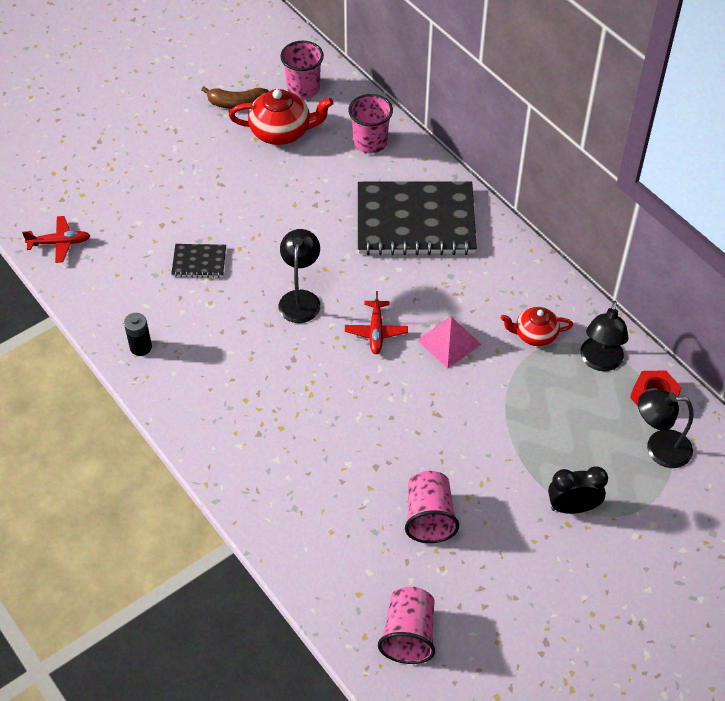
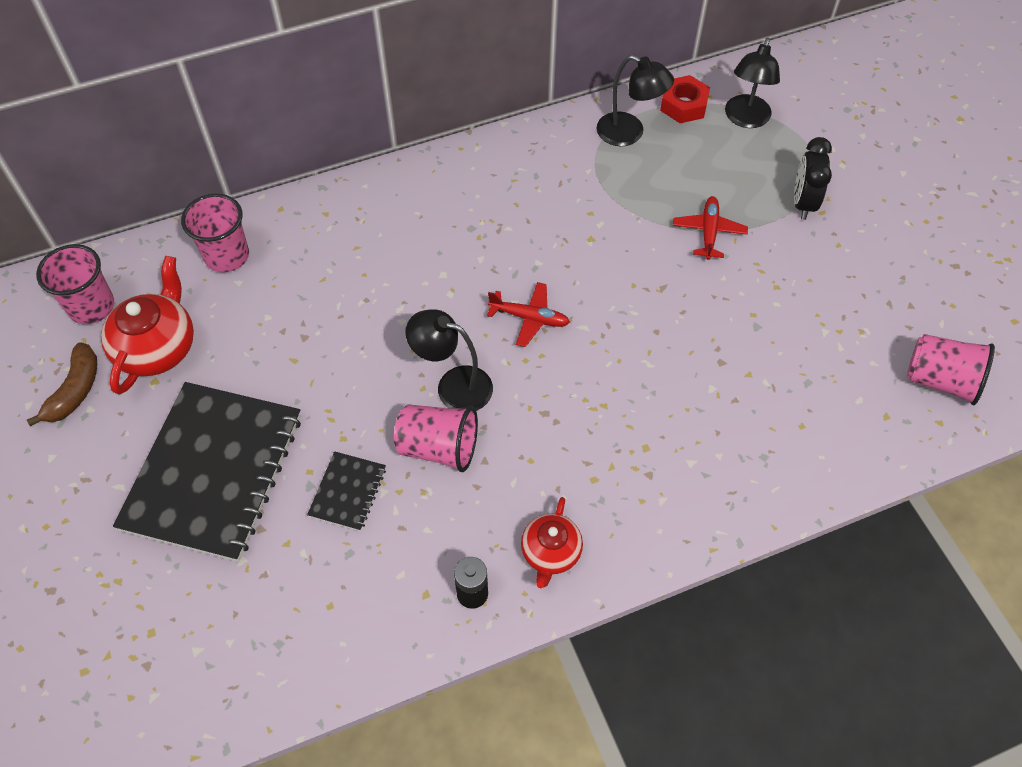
camera: 75 degrees left, 5 degrees up
red plane [22,216,90,263] -> red plane moved to [673,196,748,260]
black notebook [358,181,477,255] -> black notebook moved to [113,382,301,562]
pink cup [405,471,459,543] -> pink cup moved to [394,404,478,472]
pink pyramid [417,317,482,369] -> none
red teapot [501,307,573,346] -> red teapot moved to [521,497,583,588]

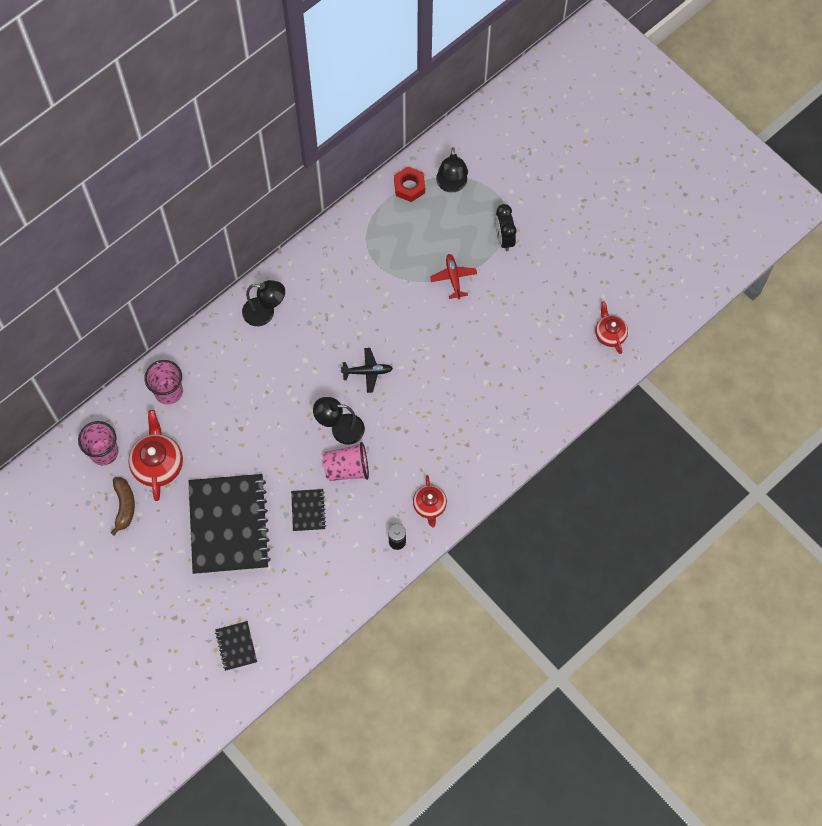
camera: 20 degrees left, 10 degrees up
red plane [487,282,570,347] -> black plane [341,348,393,393]
black lamp [597,55,674,146] -> black lamp moved to [242,280,285,326]
pink cup [907,334,995,405] -> red teapot [595,301,628,354]
none -> black notebook [215,621,257,671]

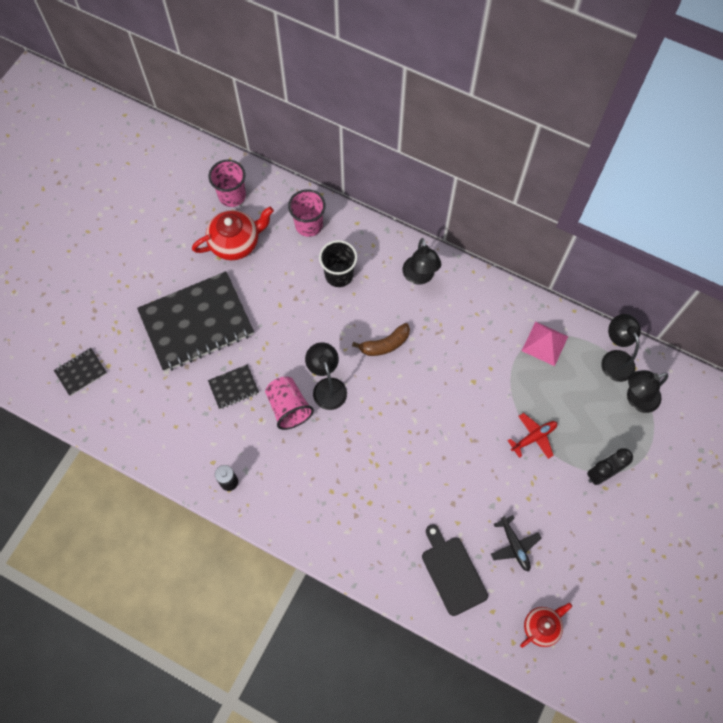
camera: 70 degrees right, 0 degrees up
brown banana [111,477,135,536] -> brown banana moved to [352,323,410,356]
black plane [341,348,393,393] -> black plane moved to [491,515,541,571]
red nut [394,167,425,202] -> black lamp [601,314,641,382]
red teapot [413,475,447,528] -> none
none -> black cup [319,240,357,287]
none -> black cutting board [422,524,488,616]
none -> pink pyramid [522,322,568,366]

